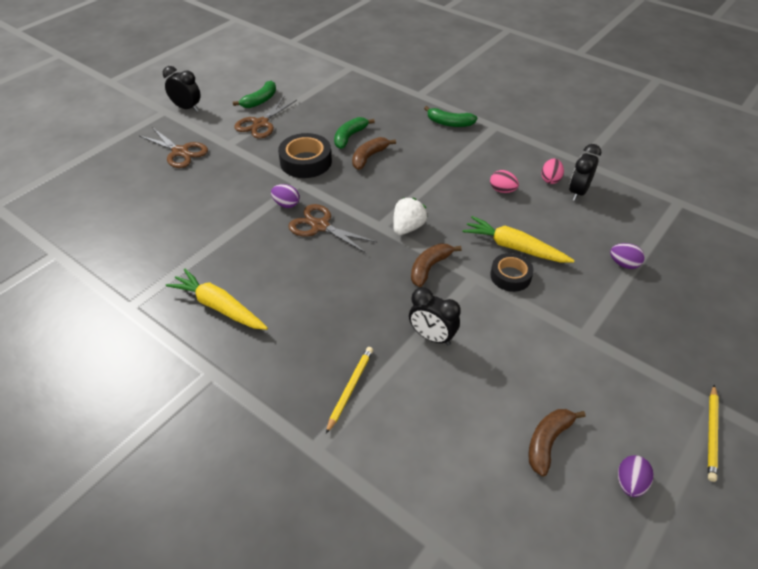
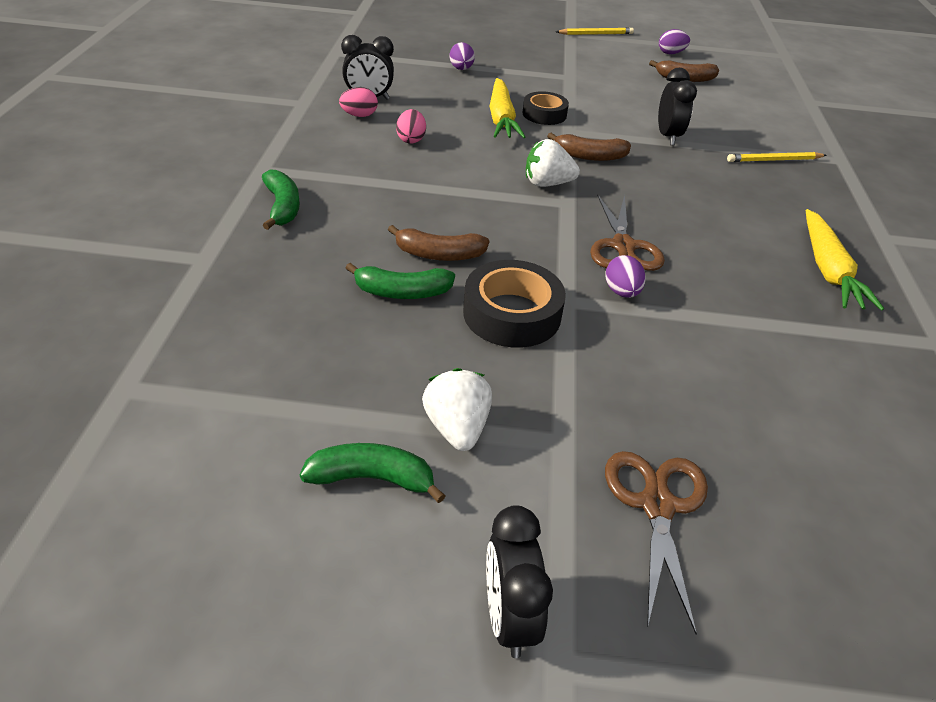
camera: 125 degrees left, 5 degrees down
brown scissors [234,97,297,139] -> white strawberry [422,368,492,451]

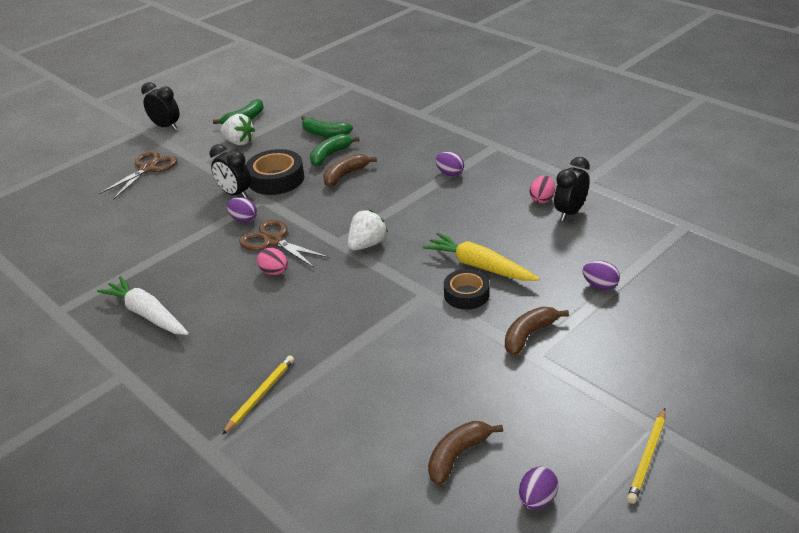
camera: 135 degrees right, 5 degrees down
green banana [262,170,300,230] -> green banana moved to [301,116,353,137]
pink egg [396,109,426,144] -> pink egg moved to [257,248,288,275]
brown banana [547,133,631,161] -> brown banana moved to [505,307,569,356]
brown scissors [605,451,708,634] -> brown scissors turned 105 degrees counterclockwise [99,151,178,200]
black clock [658,68,697,145] -> black clock moved to [210,144,251,198]
yellow carrot [806,209,884,311] -> white carrot [97,276,189,335]
none -> purple egg [436,152,464,176]

